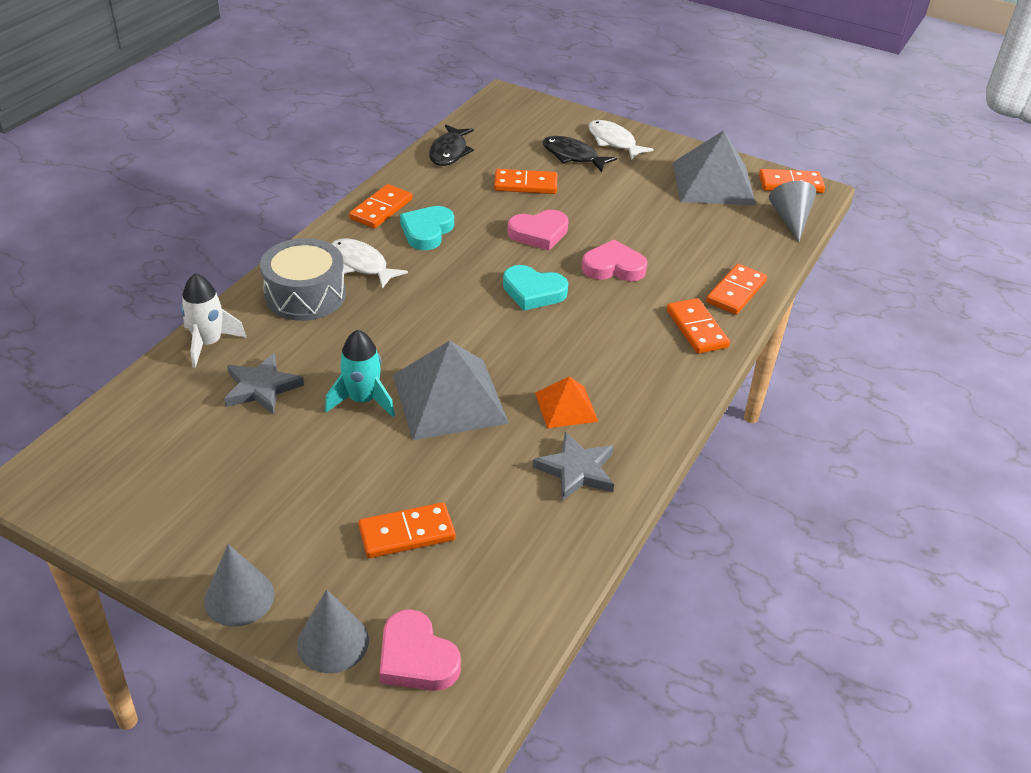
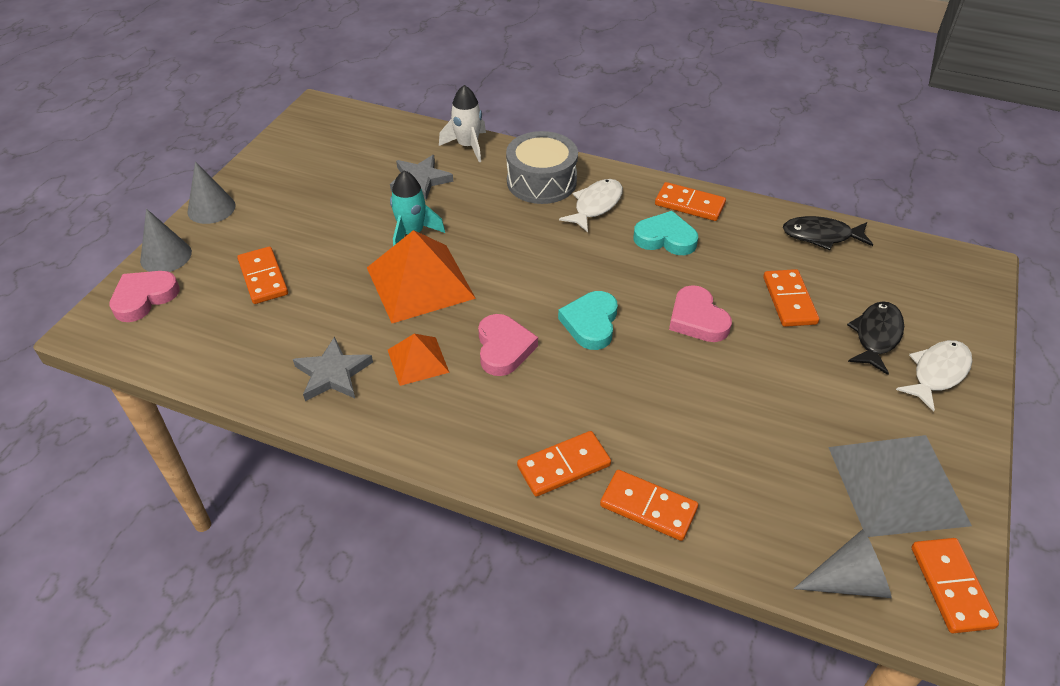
camera: 85 degrees right, 5 degrees up
grey pyramid [393,340,509,440] -> orange pyramid [367,230,476,323]
pink heart [582,240,647,281] -> pink heart moved to [478,314,538,376]

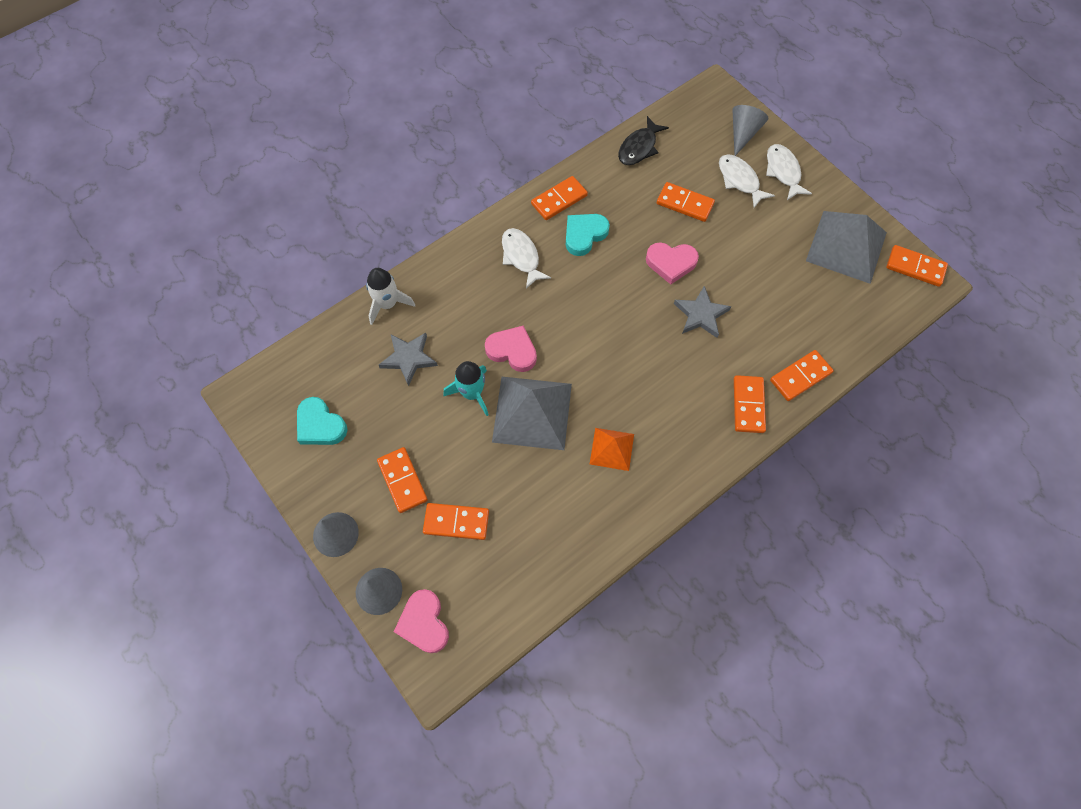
camera: 60 degrees left, 20 degrees up
grey star [293,337,373,401] -> grey star moved to [674,286,731,338]
orange pyramid [367,230,476,323] -> grey pyramid [492,377,572,450]
pink heart [478,314,538,376] -> pink heart moved to [485,325,537,372]
grey drum [506,131,578,204] -> none
turquoise heart [558,291,618,350] -> turquoise heart moved to [297,397,348,445]
grey cone [794,529,892,598] -> grey cone moved to [732,105,769,156]
black fish [847,301,904,375] -> white fish [719,154,775,208]
none -> orange domino [377,447,428,513]

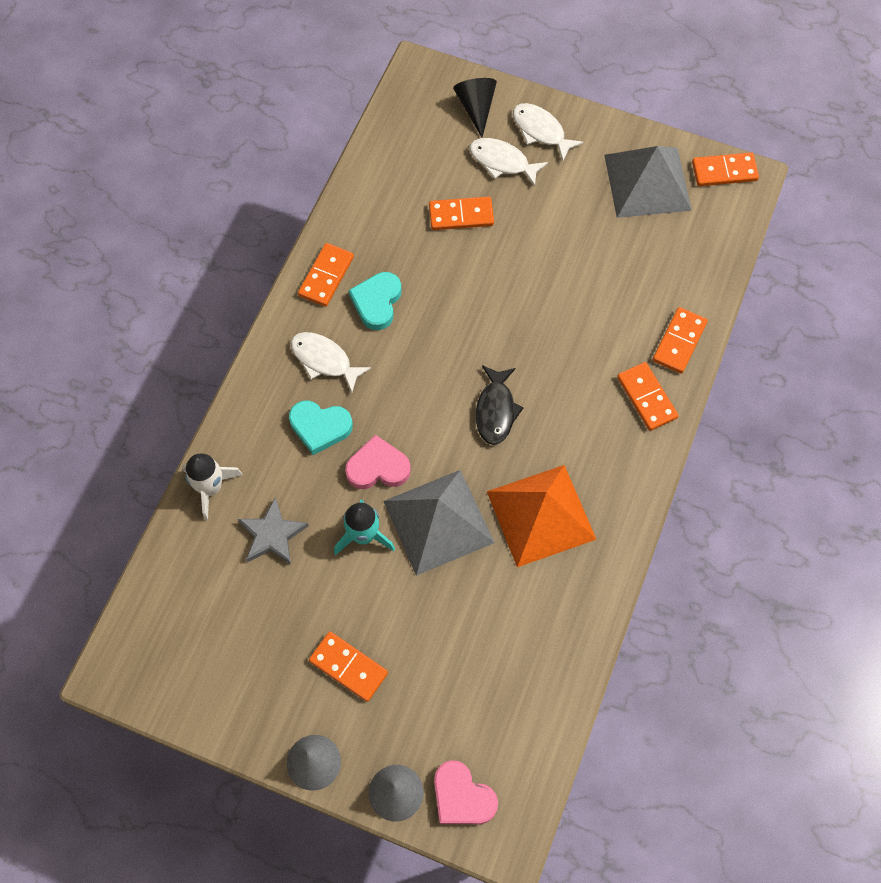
camera: 30 degrees left, 0 degrees up
turquoise heart [297,397,348,445] -> turquoise heart moved to [289,401,353,455]
orange domino [423,503,489,540] -> none
orange pyramid [590,428,634,471] -> orange pyramid [487,465,597,567], size x1.85
black fish [618,116,669,165] -> black fish moved to [476,365,523,445]
pink heart [646,242,699,284] -> none
grey star [674,286,731,338] -> none
grey cone [732,105,769,156] -> black cone [453,78,497,137]

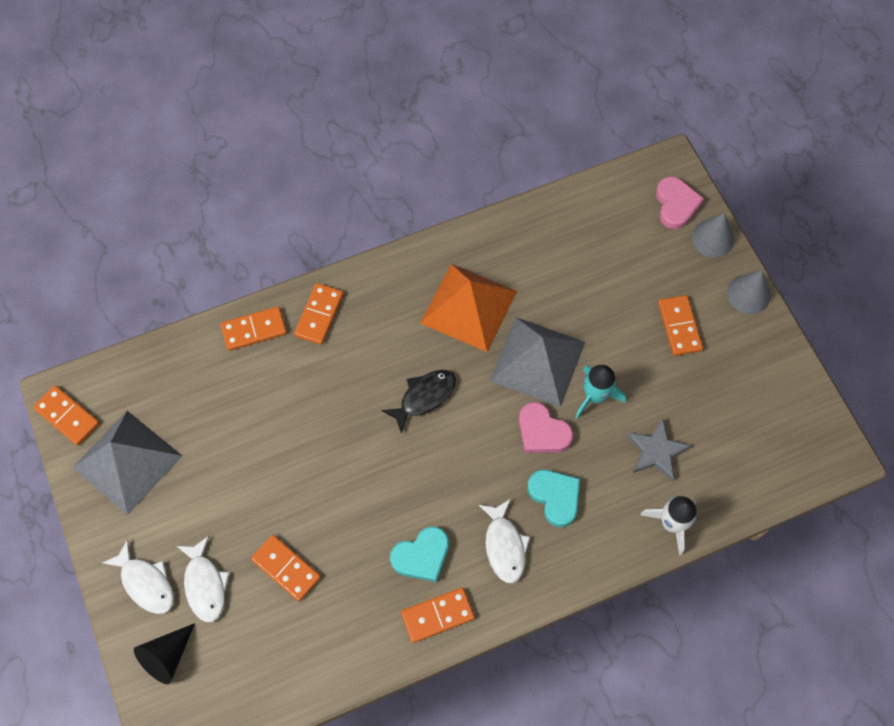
camera: 135 degrees left, 0 degrees up
white fish [513,103,584,161] -> white fish turned 45 degrees counterclockwise [102,539,174,614]

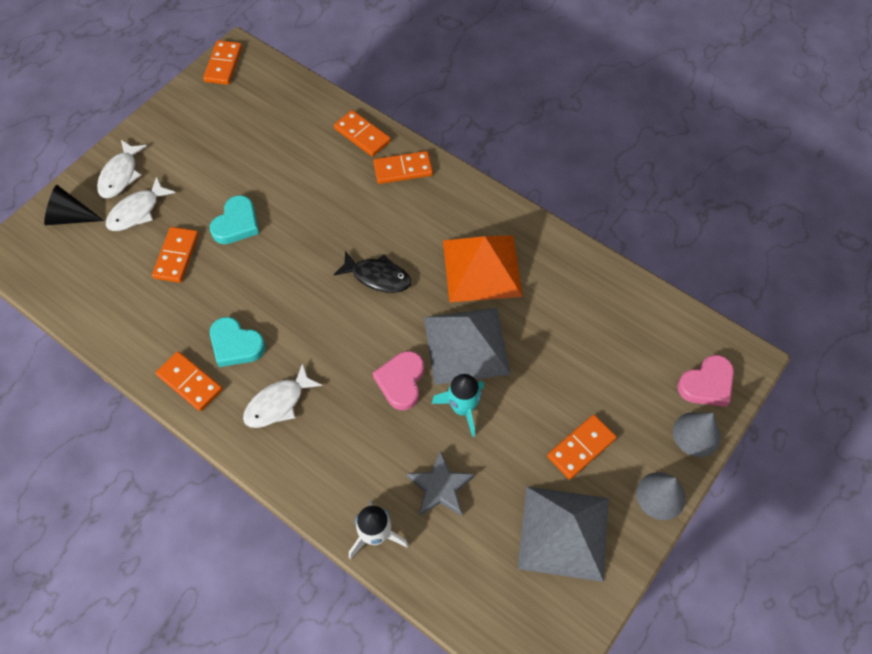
camera: 60 degrees right, 5 degrees down
grey pyramid [72,411,182,515] -> grey pyramid moved to [518,486,609,582]
turquoise heart [528,470,580,527] -> turquoise heart moved to [210,195,259,244]

